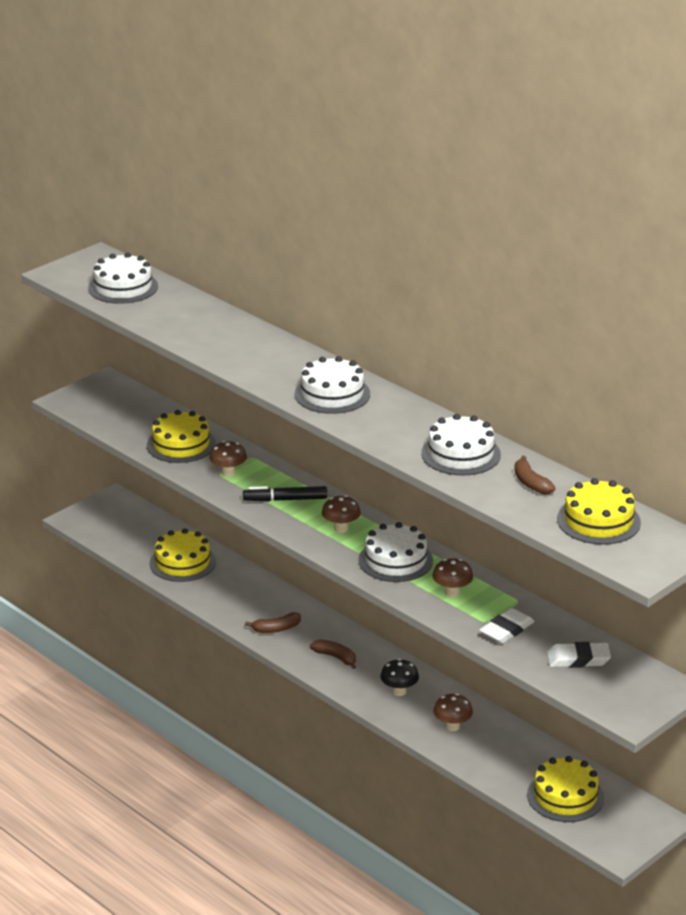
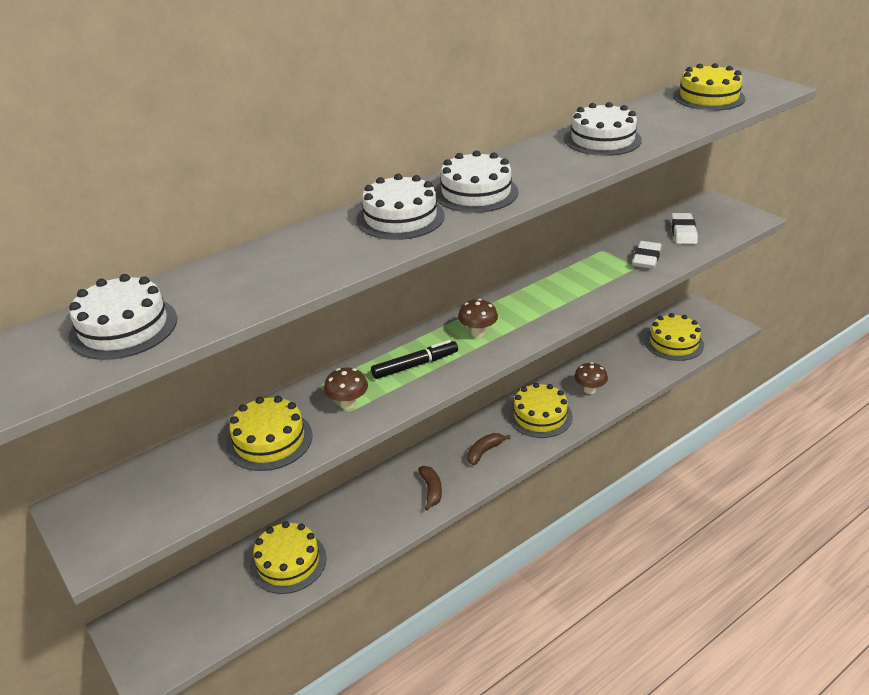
camera: 80 degrees left, 5 degrees up
black marker [243,486,327,501] -> black marker turned 120 degrees counterclockwise [371,340,458,379]
white cake [358,522,433,582] -> white cake moved to [357,174,445,240]
black mushroom [380,659,419,696] -> yellow cake [508,383,573,438]
brown mushroom [432,558,473,597] -> none
white eraser [479,608,534,644] -> white eraser turned 60 degrees clockwise [632,241,662,269]
brown banana [514,456,555,494] -> none

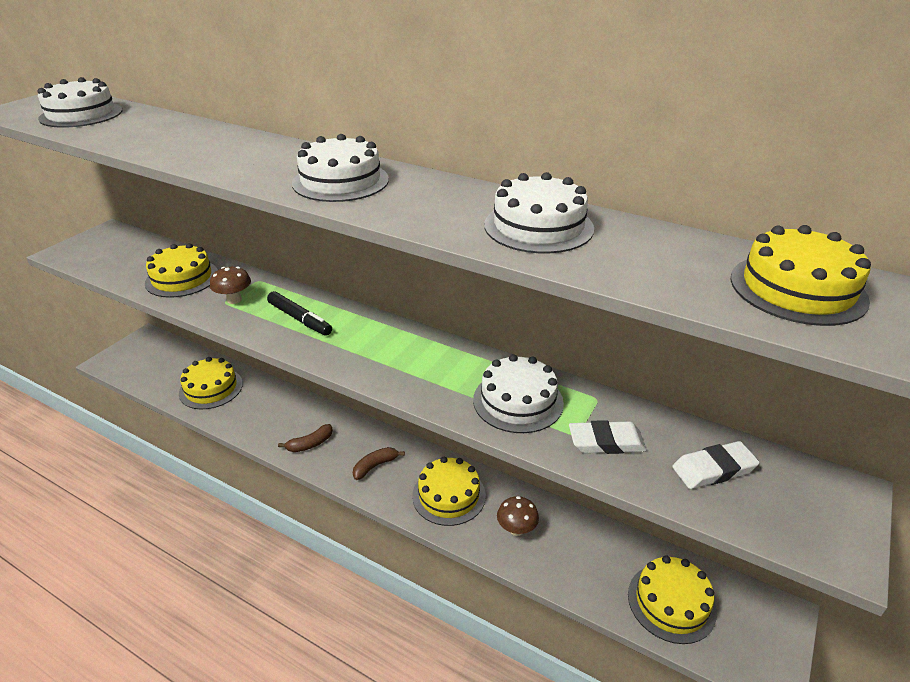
camera: 65 degrees right, 0 degrees up
white cake [357,174,445,240] -> white cake moved to [473,354,564,433]
brown mushroom [458,299,498,337] -> none
brown banana [467,433,511,465] -> brown banana turned 60 degrees counterclockwise [353,447,405,480]

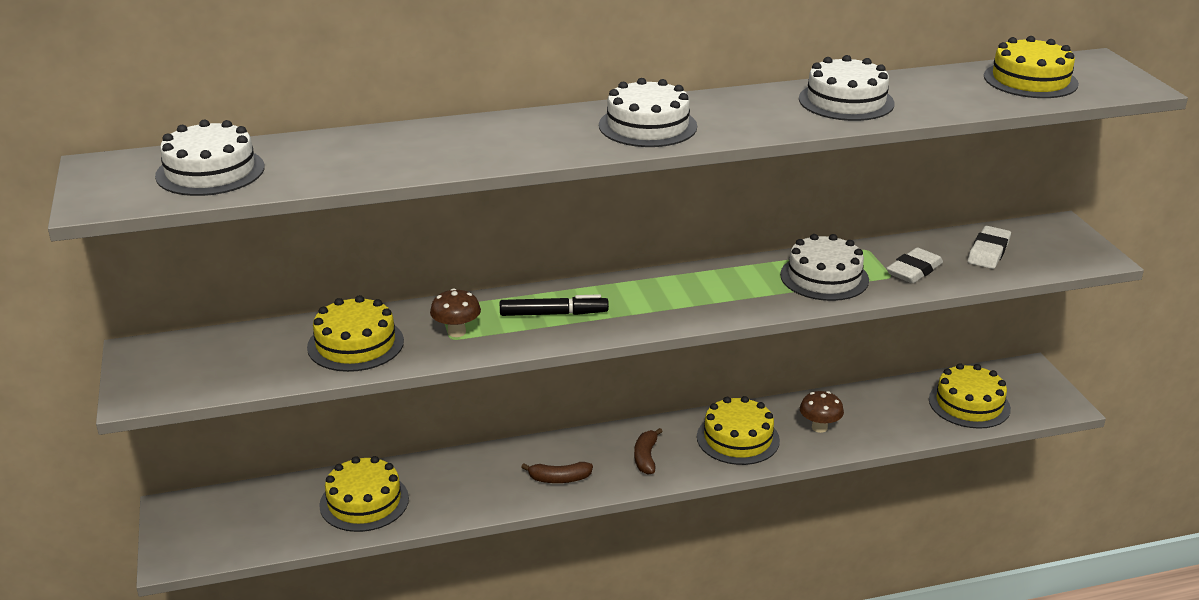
camera: 45 degrees left, 5 degrees down
brown banana [278,424,333,452] -> brown banana turned 75 degrees clockwise [521,462,593,483]

